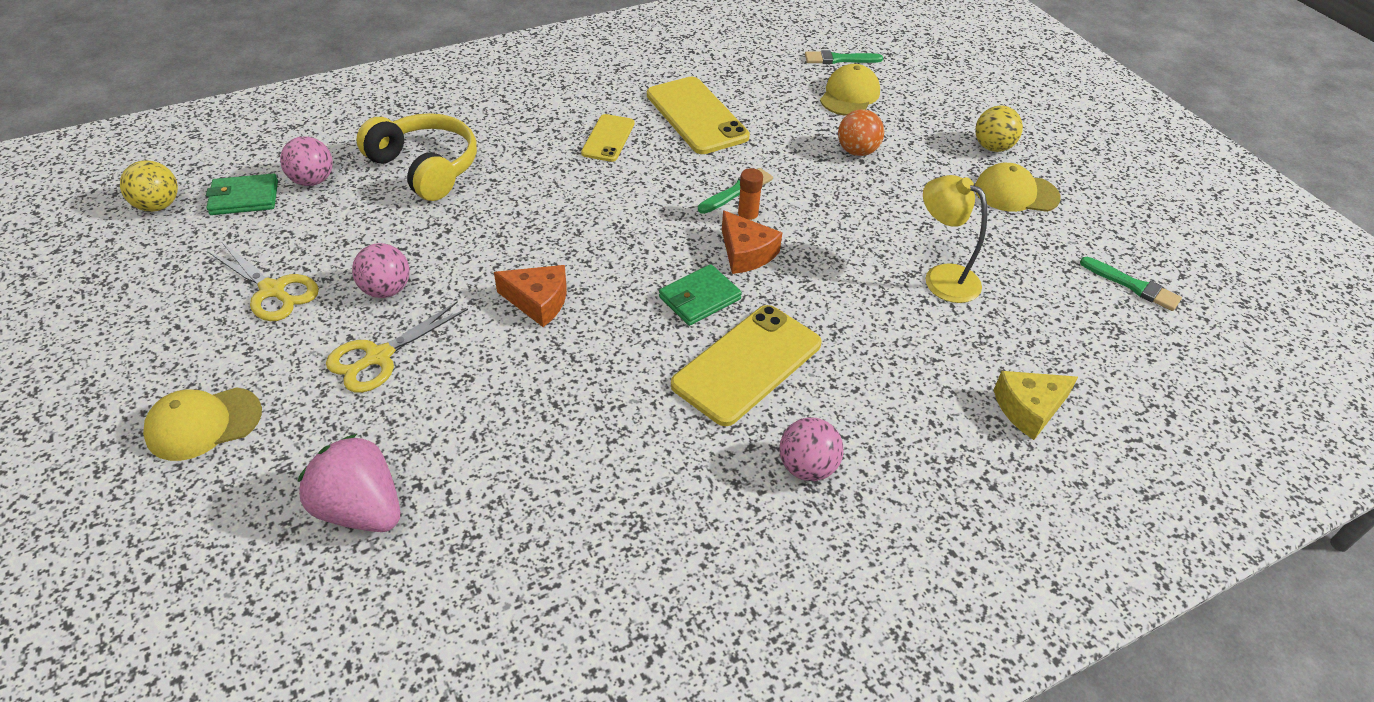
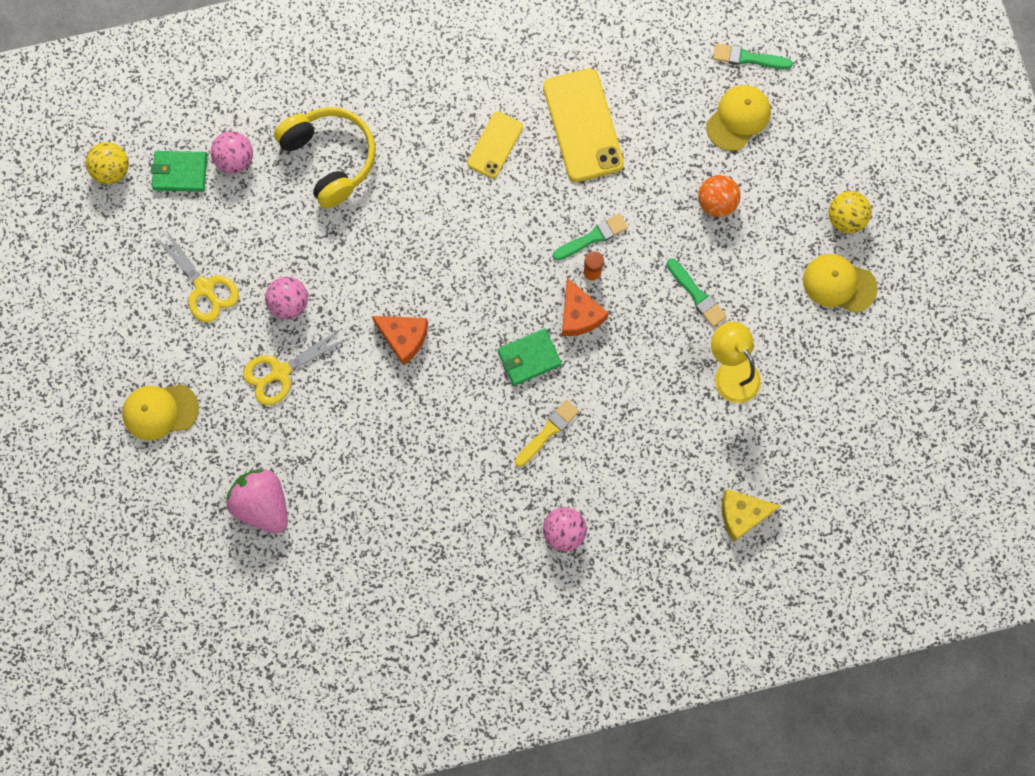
camera: 15 degrees right, 30 degrees up
yellow phone [671,305,822,426] -> yellow brush [515,400,579,467]
green brush [1080,257,1182,311] -> green brush moved to [666,258,727,327]

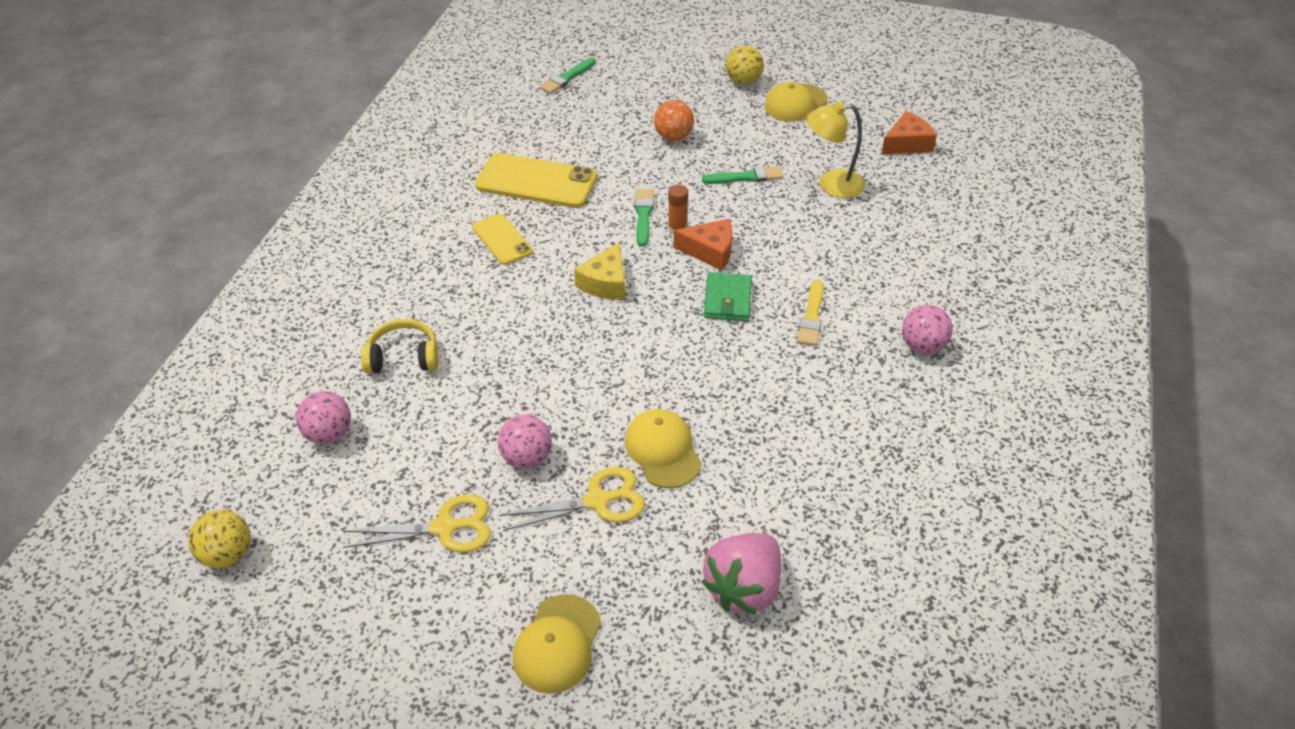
camera: 60 degrees left, 30 degrees down
green wallet [151,151,207,192] -> none
pink strawberry [226,469,288,533] -> pink strawberry turned 45 degrees counterclockwise [702,533,781,615]
yellow scissors [243,327,349,405] -> yellow scissors turned 105 degrees counterclockwise [499,467,645,531]
yellow headphones [274,107,376,209] -> yellow headphones [361,319,439,374], size x0.65
orange cheese [372,316,428,366] -> orange cheese moved to [881,111,937,155]
yellow brush [515,400,579,467] -> yellow brush turned 150 degrees counterclockwise [797,280,824,346]
yellow cap [706,85,771,151] -> yellow cap moved to [625,409,702,488]
yellow cheese [722,489,781,542] -> yellow cheese moved to [574,242,625,300]

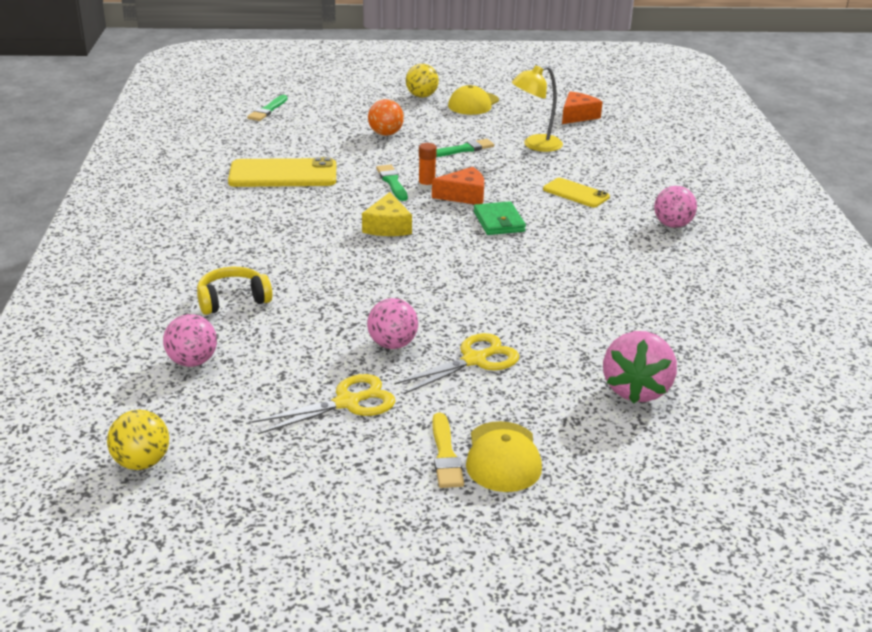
camera: 20 degrees left, 15 degrees down
yellow phone [472,214,533,265] -> yellow phone moved to [543,178,610,207]
yellow cap [625,409,702,488] -> none
yellow brush [797,280,824,346] -> yellow brush moved to [432,413,464,488]

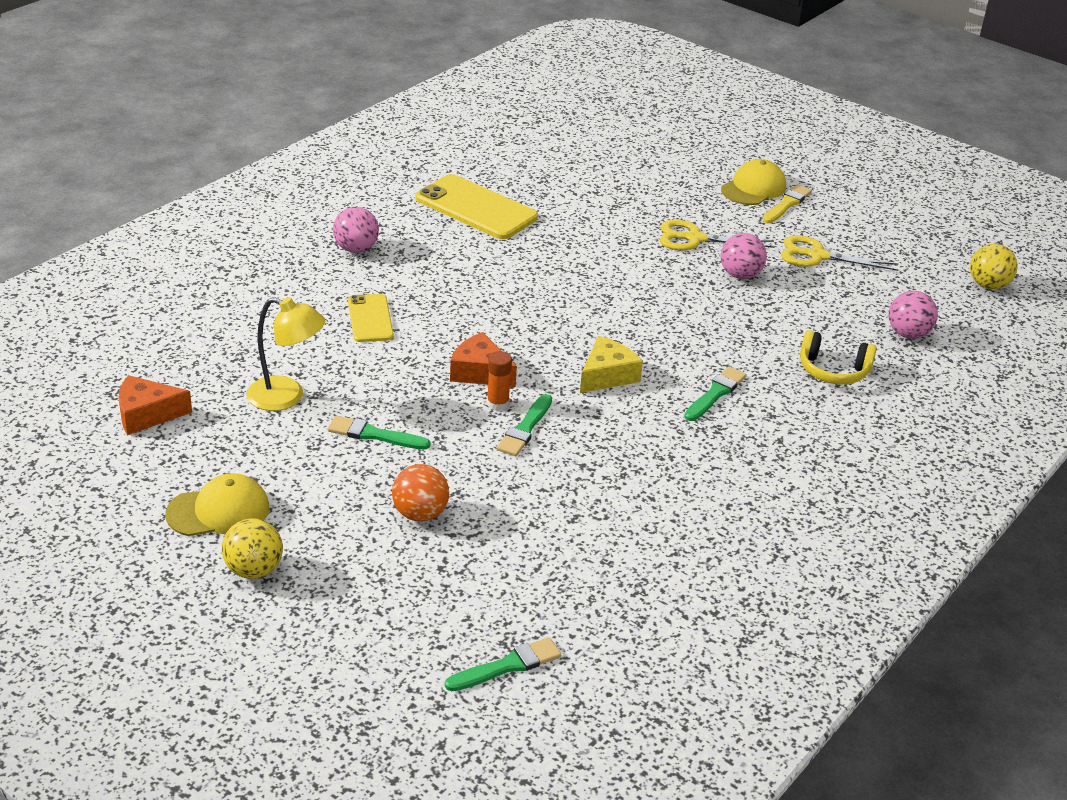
camera: 140 degrees left, 5 degrees up
yellow phone [228,157,336,187] -> yellow phone moved to [416,174,538,239]
green wallet [474,201,526,235] -> none
pink strawberry [603,331,677,404] -> none
none -> green brush [684,366,746,421]

